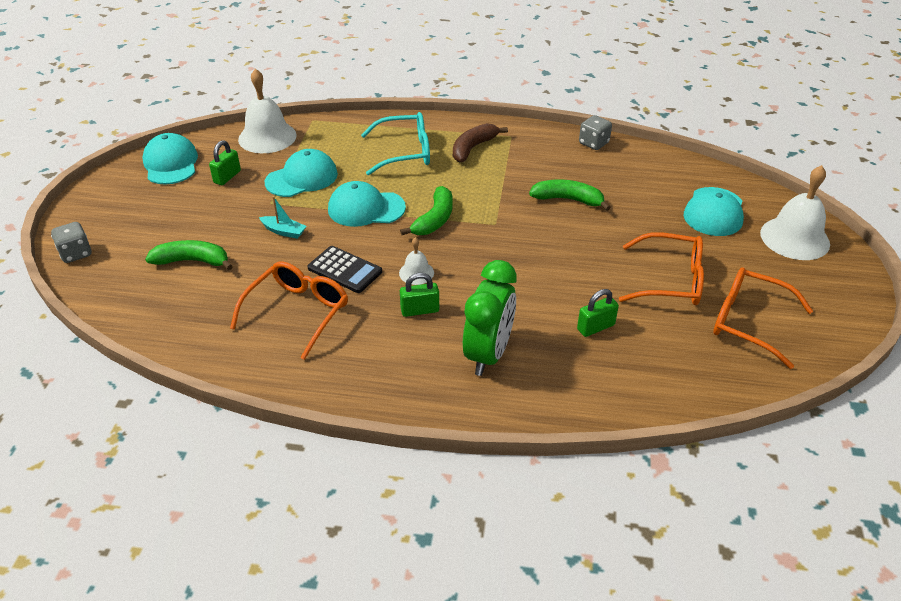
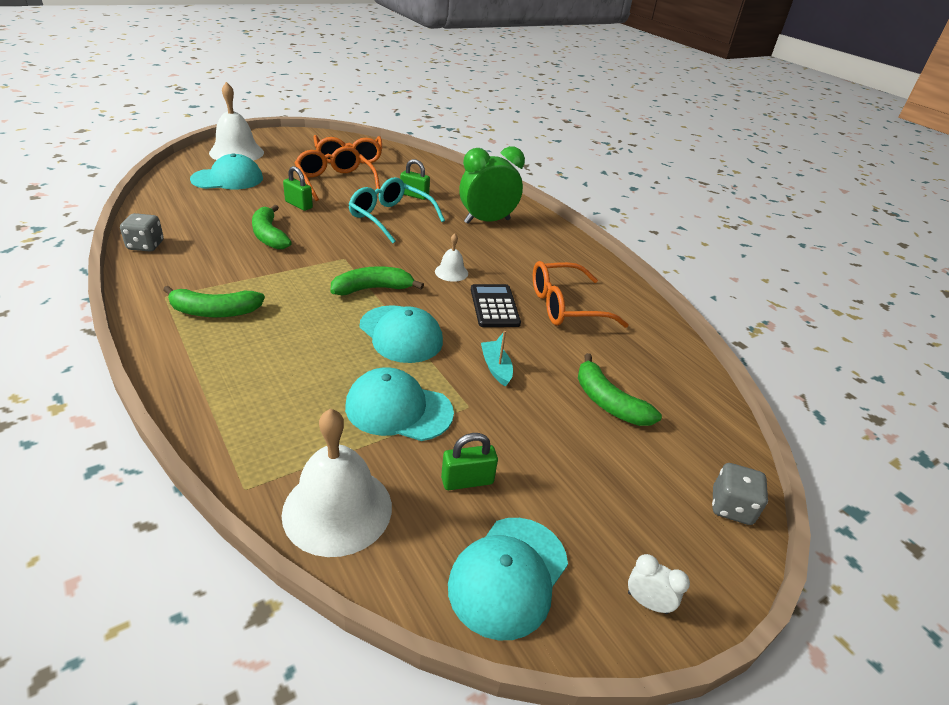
camera: 135 degrees left, 5 degrees down
turquoise glasses [361,112,430,175] -> turquoise glasses moved to [348,177,445,243]
green padlock [400,273,439,317] -> green padlock moved to [283,166,313,211]
brown banana [453,123,508,162] -> green banana [163,286,265,318]
none -> white clock [628,554,690,614]

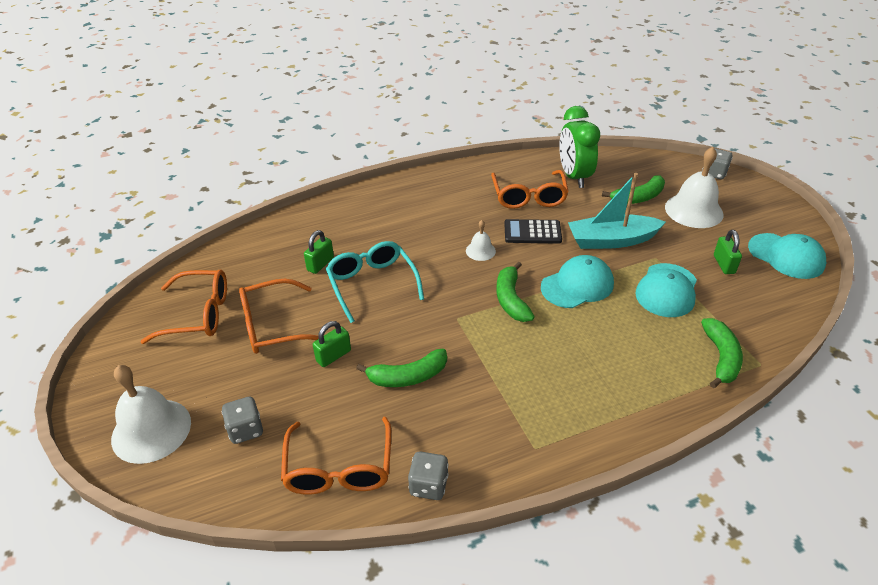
camera: 75 degrees left, 5 degrees up
green banana [163,286,265,318] -> green banana moved to [701,318,743,388]
turquoise cap [190,153,263,189] -> grey dice [222,397,263,444]
white bell [282,408,392,557] -> white bell moved to [665,147,723,228]
turquoise glasses [348,177,445,243] -> turquoise glasses turned 105 degrees clockwise [326,241,424,323]
green clock [459,146,525,224] -> green clock moved to [559,106,600,188]
turquoise boat [481,331,513,387] -> turquoise boat [568,173,666,249], size x2.11
white clock [628,554,690,614] -> none
none -> orange glasses [281,417,391,495]

